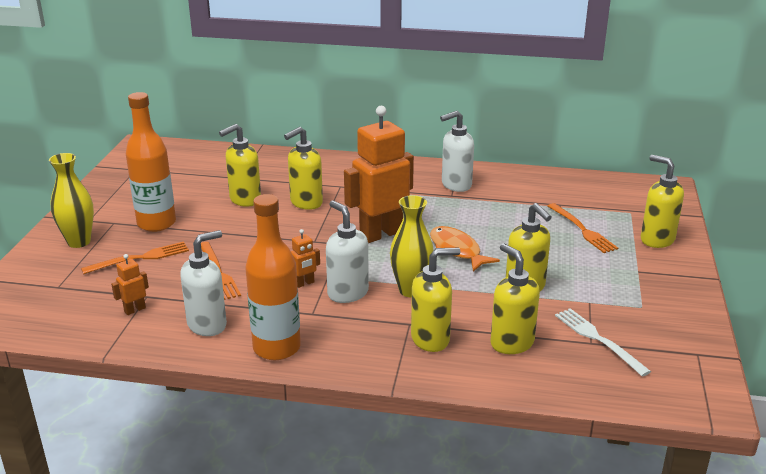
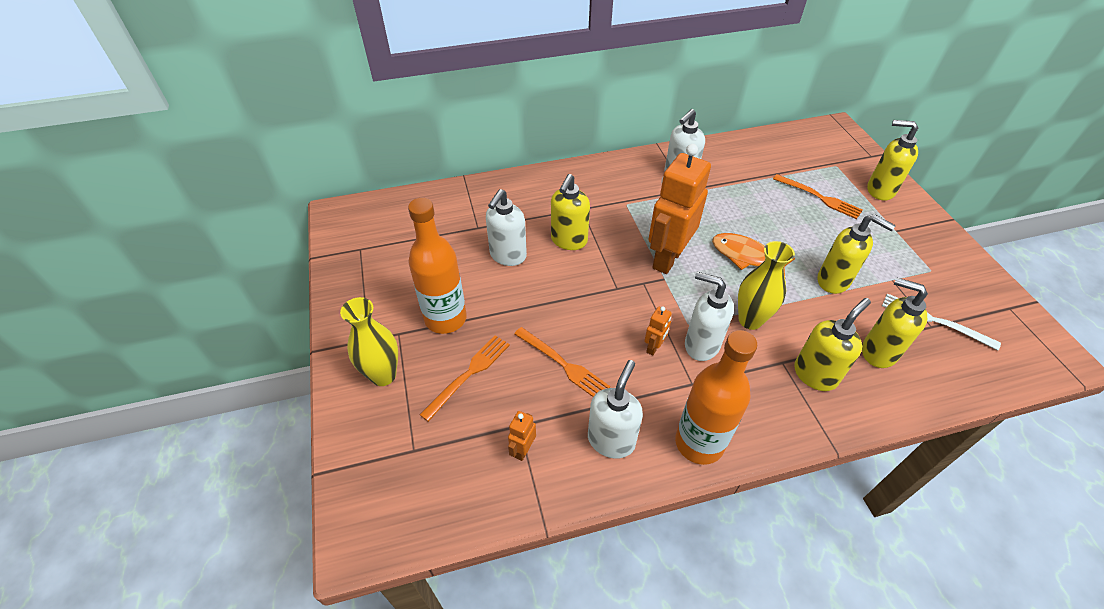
camera: 25 degrees left, 20 degrees up
yellow soap dispenser [219,124,261,207] -> white soap dispenser [486,189,527,266]

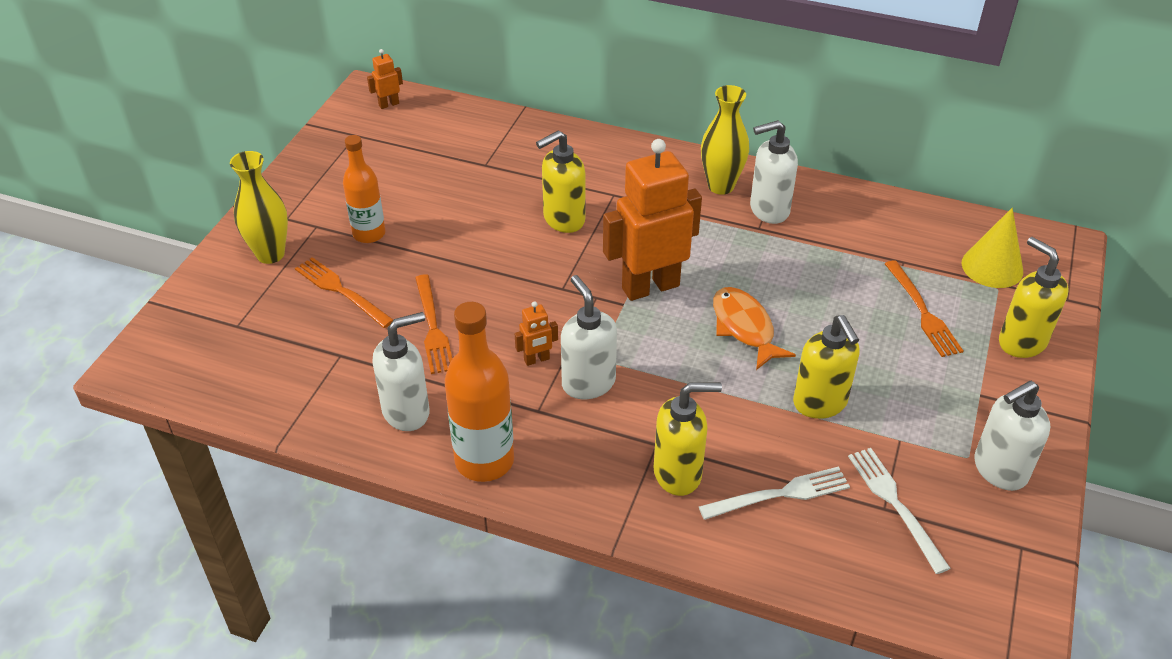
camera: 35 degrees right, 5 degrees down
orange bottle [408,198,467,334] -> orange bottle [343,135,385,243], size x0.67
orange fork [420,335,510,422] -> orange fork turned 120 degrees counterclockwise [295,257,393,328]
white soap dispenser [486,189,527,266] -> white soap dispenser moved to [974,381,1050,491]
orange robot [508,411,536,461] -> orange robot moved to [367,49,403,109]
yellow vase [738,241,795,330] -> yellow vase moved to [701,85,749,195]
yellow soap dispenser [862,277,928,368] -> white fork [699,466,850,520]
none -> yellow cone [962,208,1023,288]

